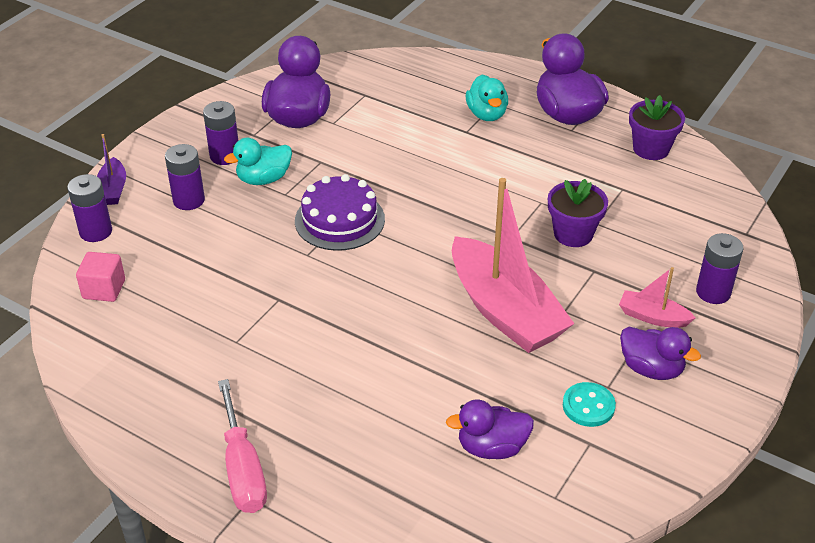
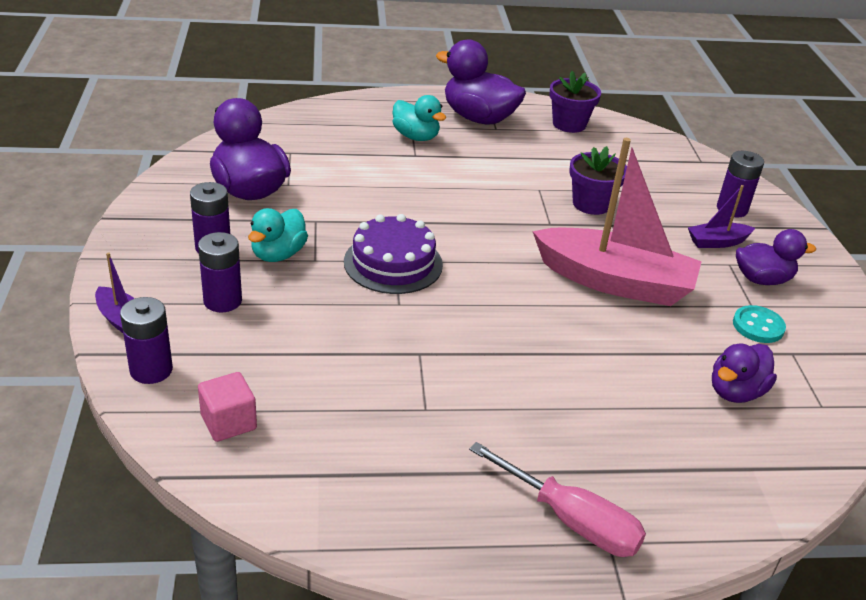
camera: 40 degrees left, 5 degrees down
pink boat [619,267,696,328] -> purple boat [688,185,755,248]

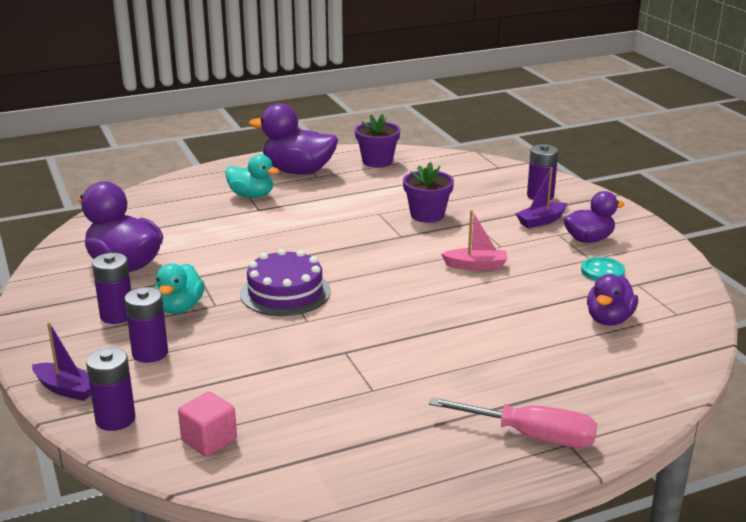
camera: 15 degrees left, 10 degrees down
pink boat [532,138,702,306] -> pink boat [441,210,507,270], size x0.45

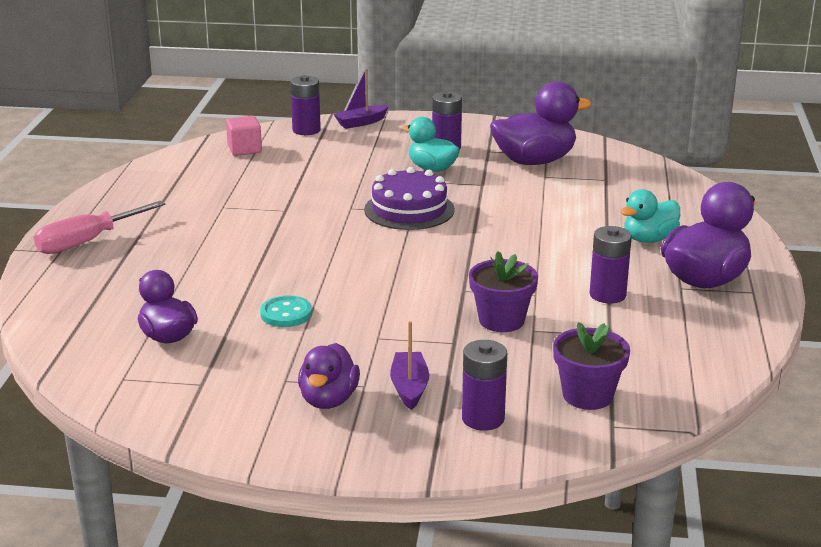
camera: 120 degrees right, 0 degrees up
purple battery [124,287,168,363] -> purple battery moved to [590,226,632,303]
purple flower pot [355,114,400,168] -> purple flower pot moved to [553,322,630,410]
pink boat [441,210,507,270] -> none
turquoise button [581,257,625,281] -> turquoise button moved to [260,295,312,327]

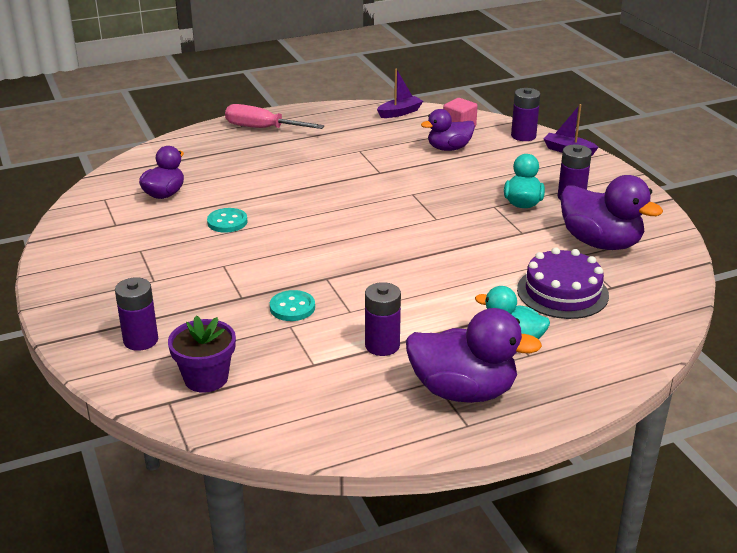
camera: 60 degrees right, 5 degrees up
purple duck [298,343,360,409] -> purple duck moved to [421,109,475,151]
purple cake [364,167,455,230] -> purple cake moved to [517,247,609,319]
purple boat [390,321,429,410] -> purple boat moved to [377,69,423,118]
purple flower pot [469,251,538,332] -> turquoise button [270,290,315,321]

